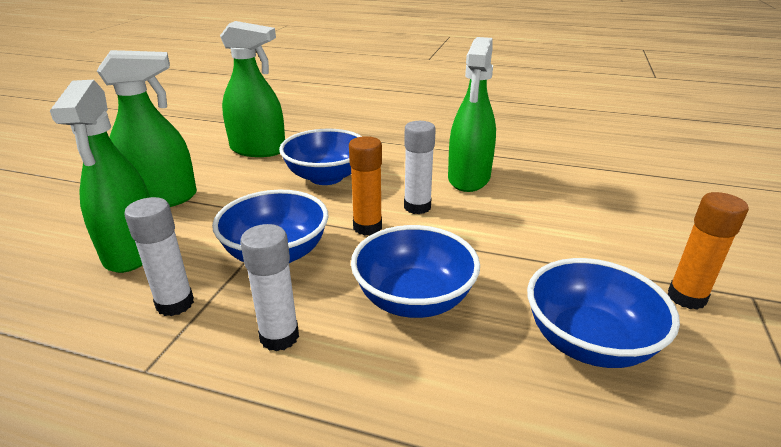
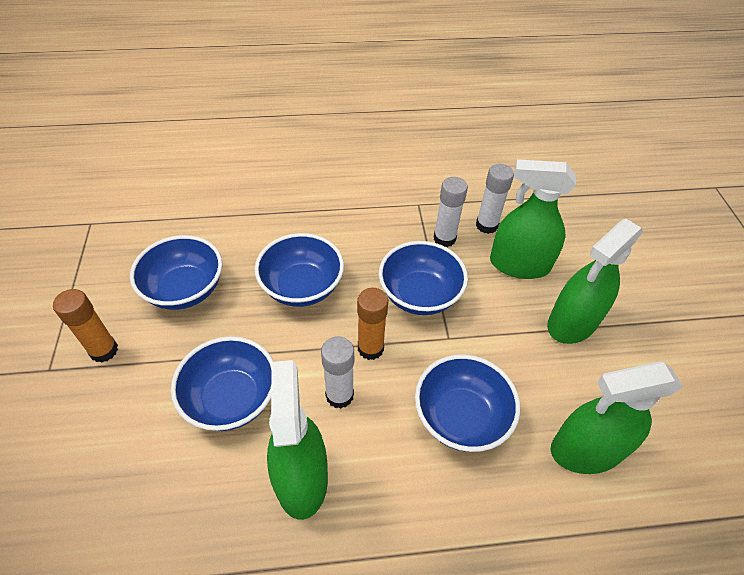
camera: 155 degrees right, 20 degrees up
green spray bottle [50,80,150,273] -> green spray bottle turned 45 degrees counterclockwise [490,159,576,279]
white glue stick [240,224,299,352] -> white glue stick moved to [476,164,514,234]
none -> blue bowl [171,336,274,431]

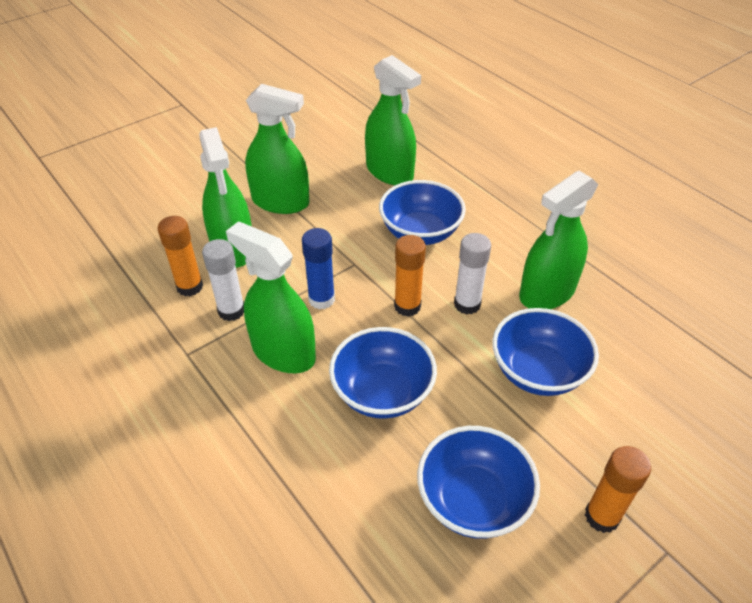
camera: 120 degrees left, 5 degrees down
blue bowl [379,241,468,315] -> blue glue stick [302,228,335,310]
white glue stick [476,164,514,234] -> orange glue stick [157,216,203,296]
none -> green spray bottle [226,221,316,373]

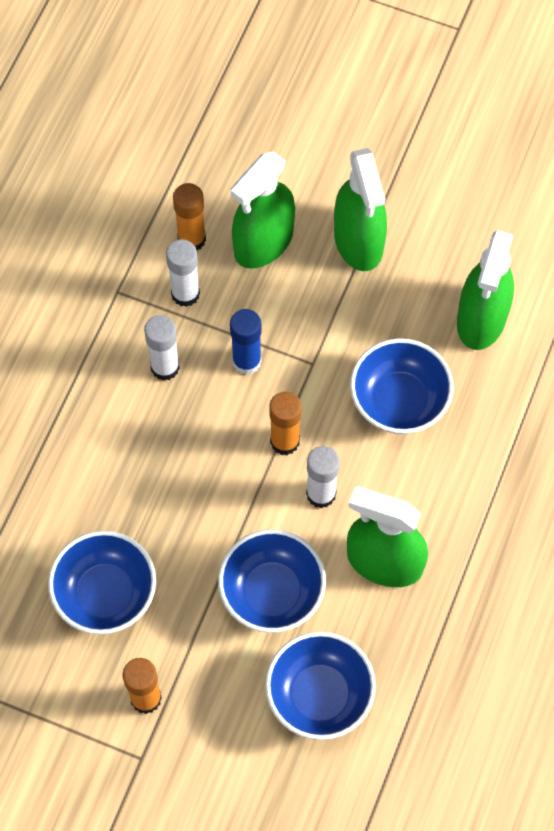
camera: 60 degrees right, 20 degrees up
green spray bottle [226,221,316,373] -> white glue stick [144,315,180,381]
blue bowl [329,327,437,419] -> blue bowl moved to [265,632,376,740]

